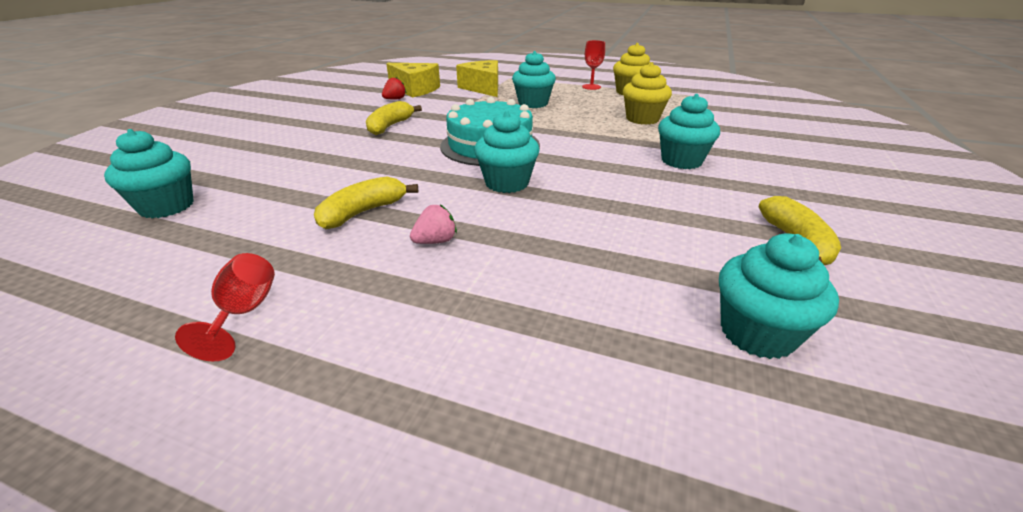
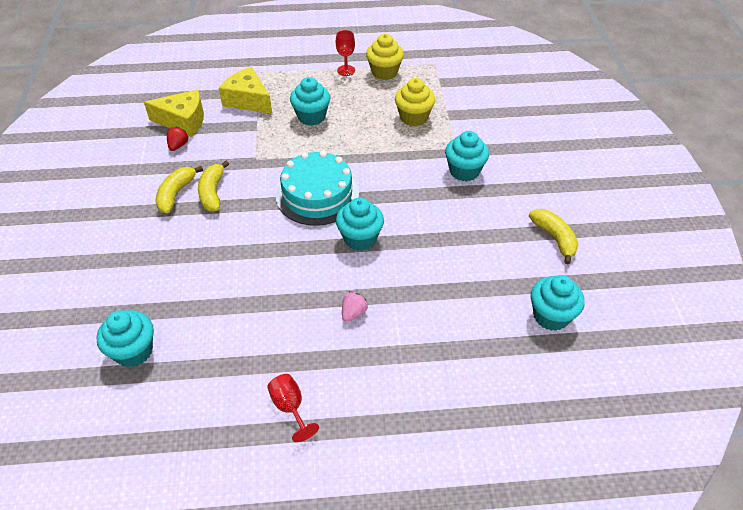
camera: 25 degrees left, 15 degrees up
yellow banana [314,176,418,229] -> yellow banana moved to [156,166,203,213]

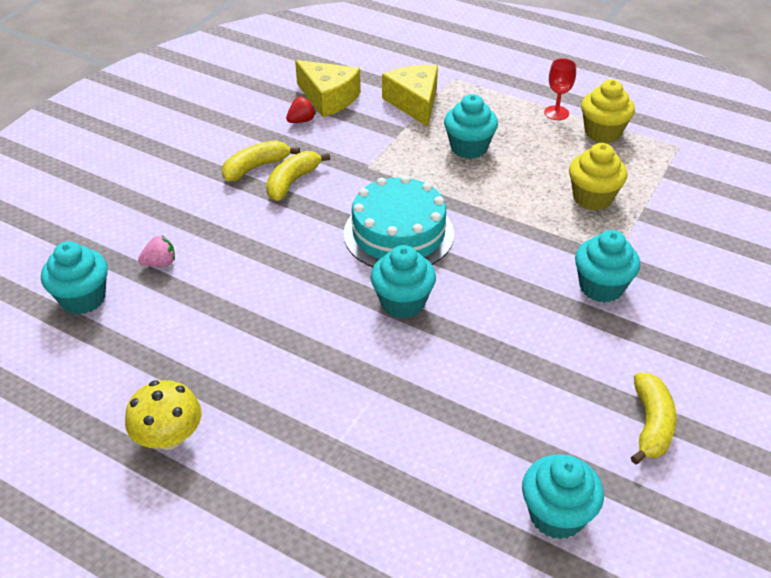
camera: 35 degrees right, 5 degrees down
red goblet [267,374,319,442] -> yellow mushroom [125,380,202,450]
pink strawberry [342,291,368,322] -> pink strawberry moved to [138,236,175,267]

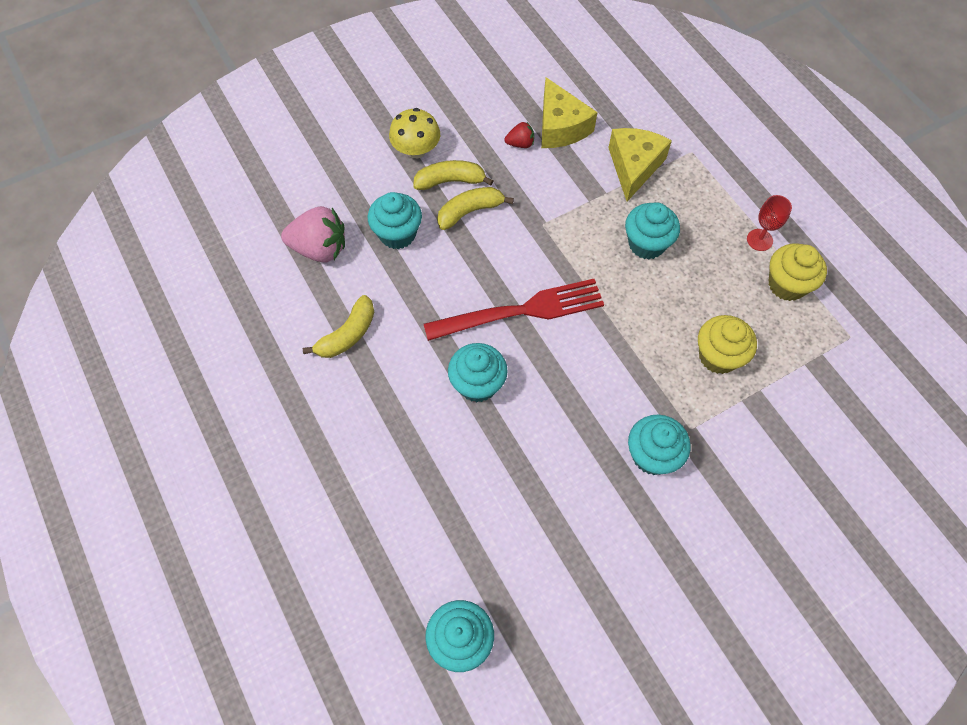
camera: 30 degrees right, 20 degrees up
turquoise cupcake [41,241,108,314] -> turquoise cupcake moved to [368,192,422,249]
yellow mushroom [125,380,202,450] -> yellow mushroom moved to [389,108,440,158]
pink strawberry [138,236,175,267] -> pink strawberry [281,206,345,263], size x1.99
turquoise cake [343,175,454,267] -> red fork [424,279,604,341]
yellow banana [631,373,677,465] -> yellow banana moved to [303,295,374,358]

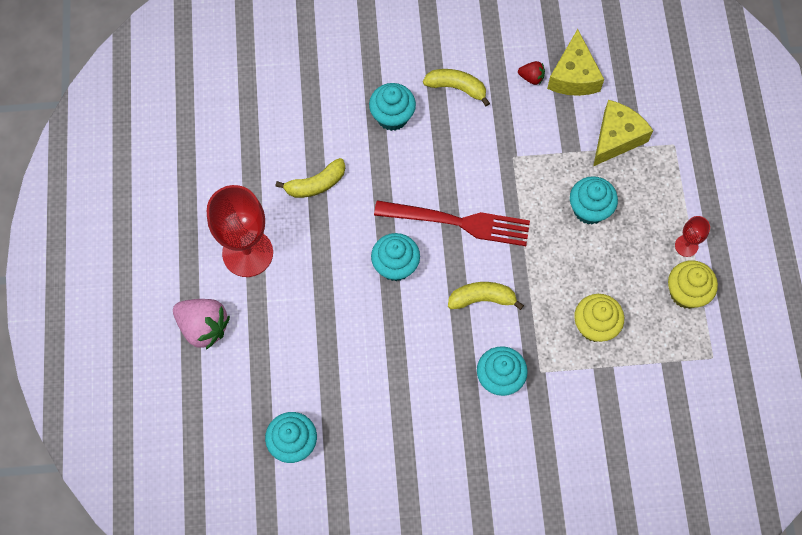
camera: 25 degrees right, 5 degrees up
pink strawberry [281,206,345,263] -> pink strawberry moved to [173,299,230,350]
yellow mushroom [389,108,440,158] -> none
yellow banana [437,187,514,230] -> yellow banana moved to [448,282,524,310]
none -> red goblet [207,185,273,277]

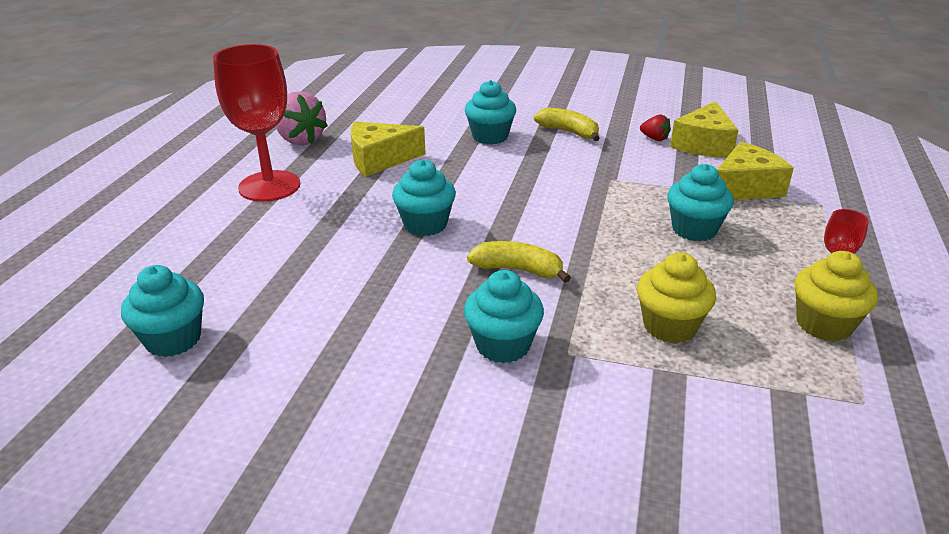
camera: 20 degrees right, 35 degrees down
pink strawberry [173,299,230,350] -> pink strawberry moved to [276,91,328,145]
yellow banana [275,158,345,198] -> yellow cheese [351,122,426,176]
red fork [374,200,530,246] -> none

